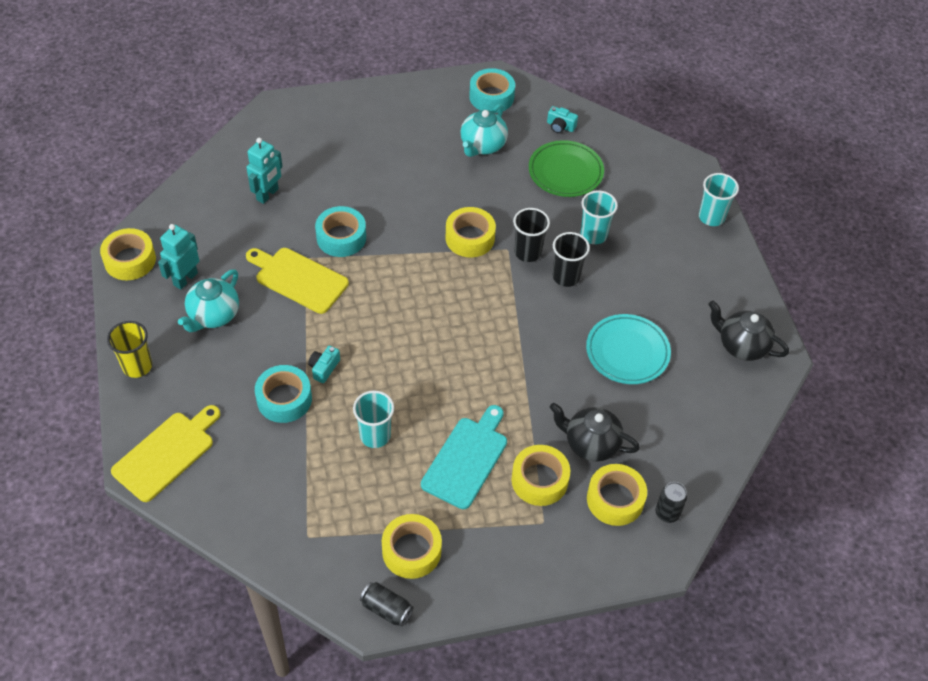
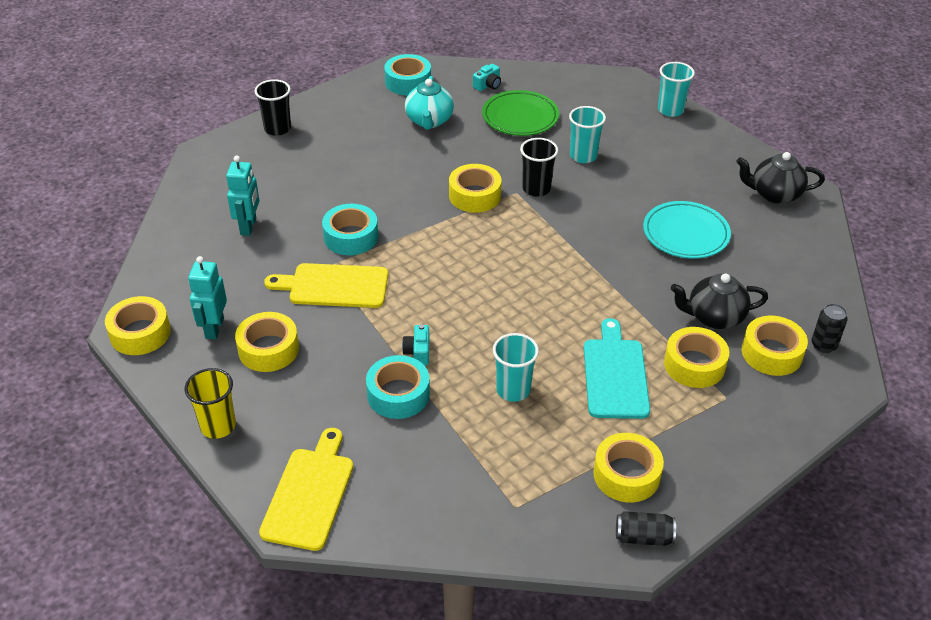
camera: 25 degrees left, 10 degrees down
turquoise teapot [178,269,239,332] -> yellow tape [235,312,299,372]
turquoise camera [547,106,578,133] -> turquoise camera turned 45 degrees counterclockwise [473,64,501,91]
black cup [553,232,590,287] -> black cup moved to [254,79,291,136]

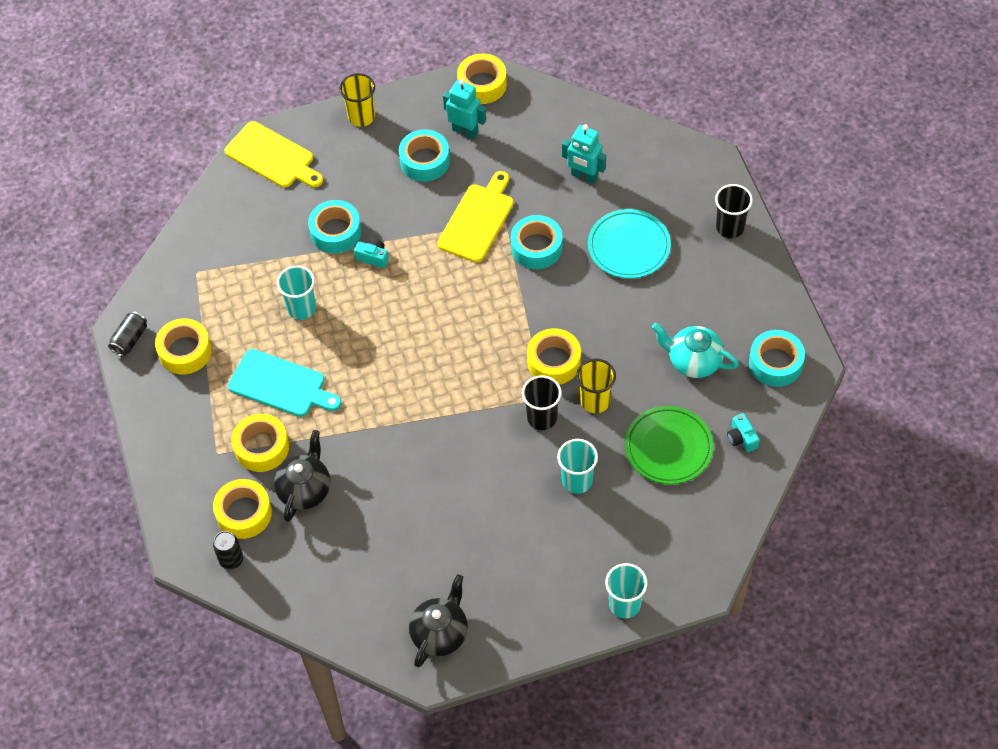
camera: 115 degrees right, 15 degrees up
yellow tape [235,312,299,372] -> turquoise tape [399,129,450,182]
turquoise plate [643,201,731,259] -> turquoise plate moved to [588,209,671,278]
none -> yellow cup [576,359,616,413]

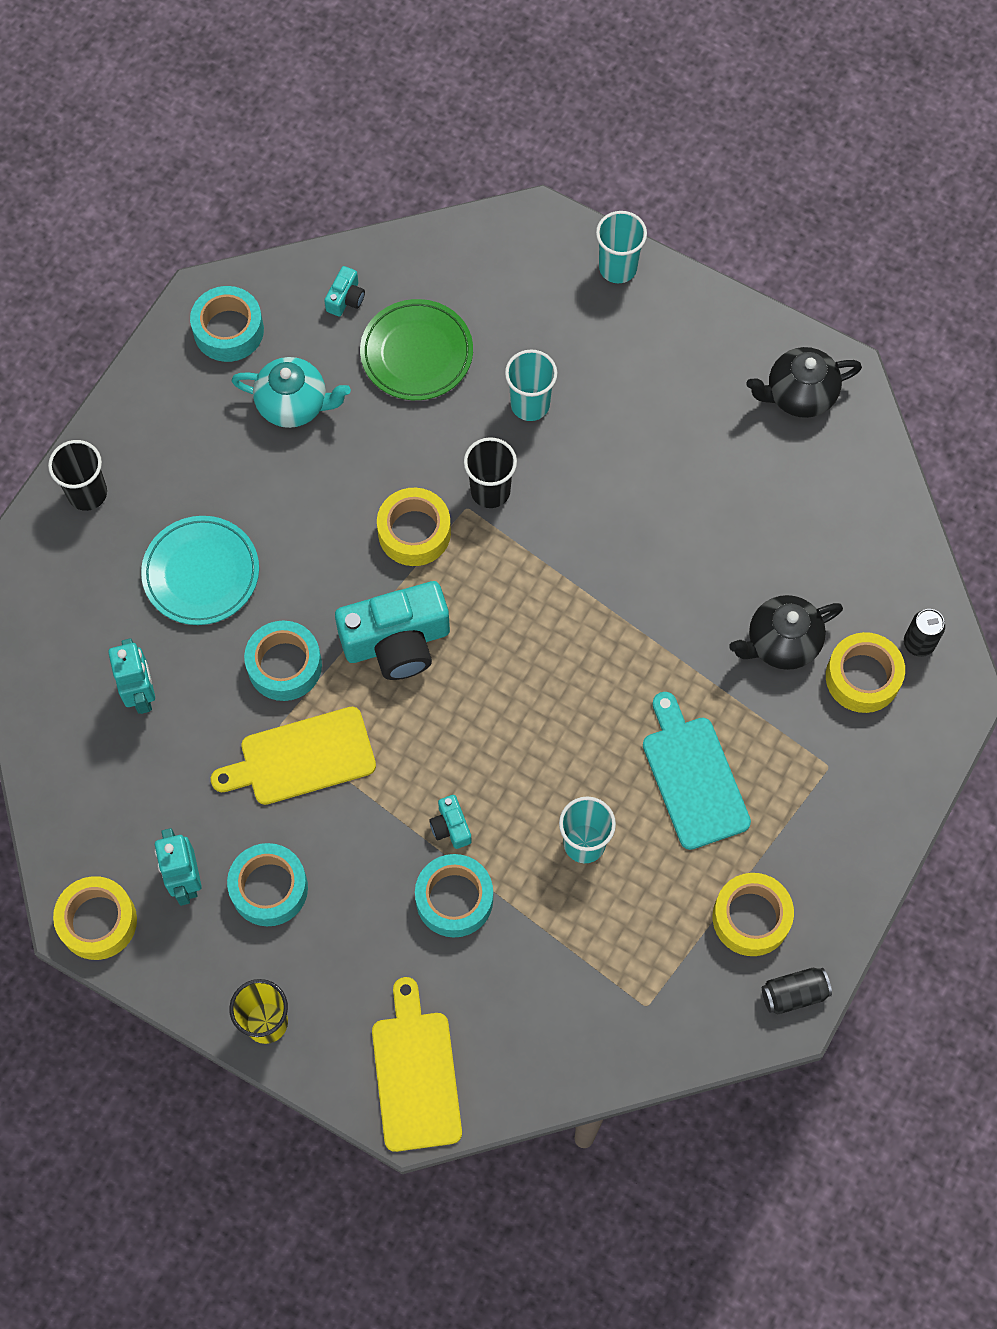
camera: 135 degrees left, 10 degrees up
yellow tape [232,414,289,472] -> none
yellow cup [576,359,616,413] -> none
turquoise teapot [652,323,739,378] -> turquoise teapot turned 60 degrees counterclockwise [232,357,351,428]
none -> turquoise camera [335,581,450,680]

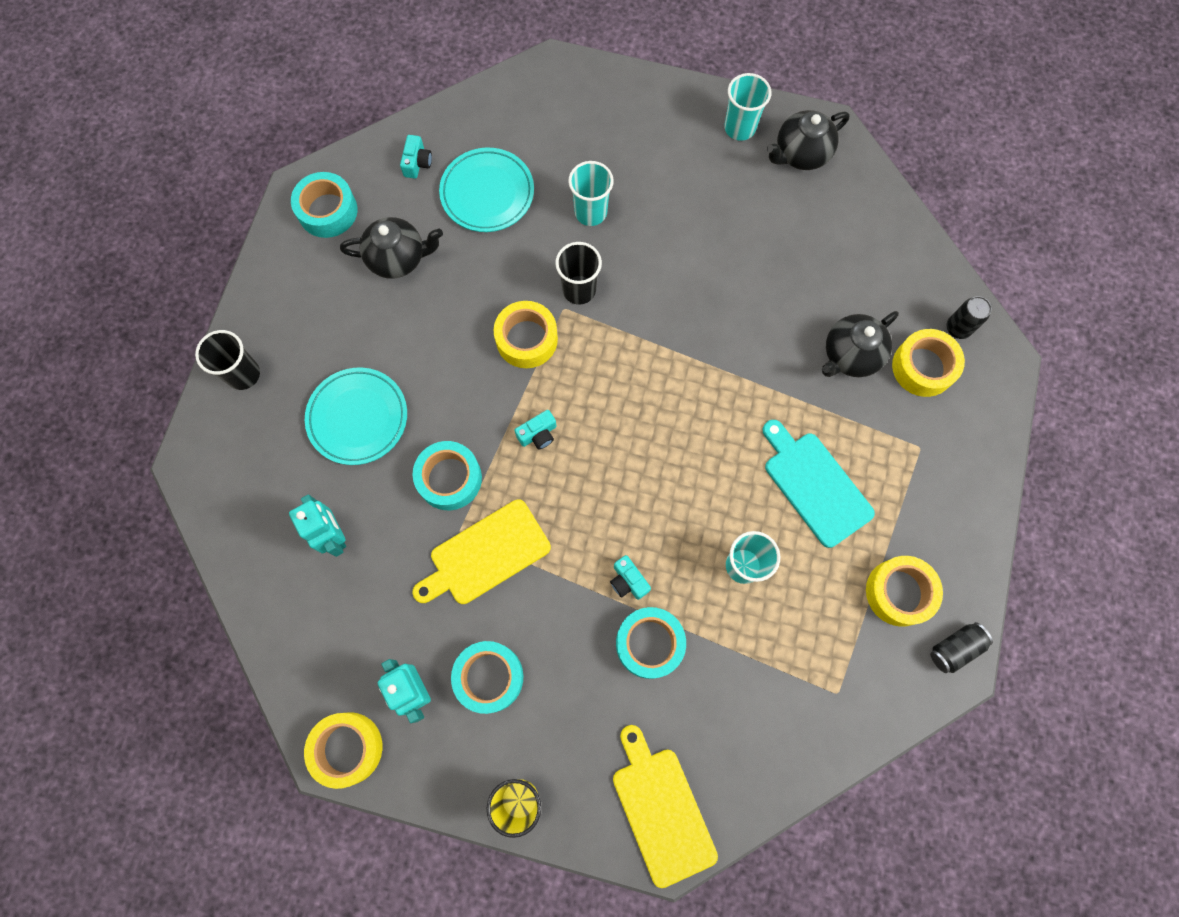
camera: 15 degrees left, 5 degrees up
turquoise teapot [232,357,351,428] -> black teapot [340,217,443,279]
turquoise camera [335,581,450,680] -> turquoise camera [514,410,556,449], size x0.44
green plate [360,299,473,400] -> turquoise plate [439,148,534,232]
turquoise cup [596,211,647,283] -> turquoise cup moved to [724,73,771,141]

